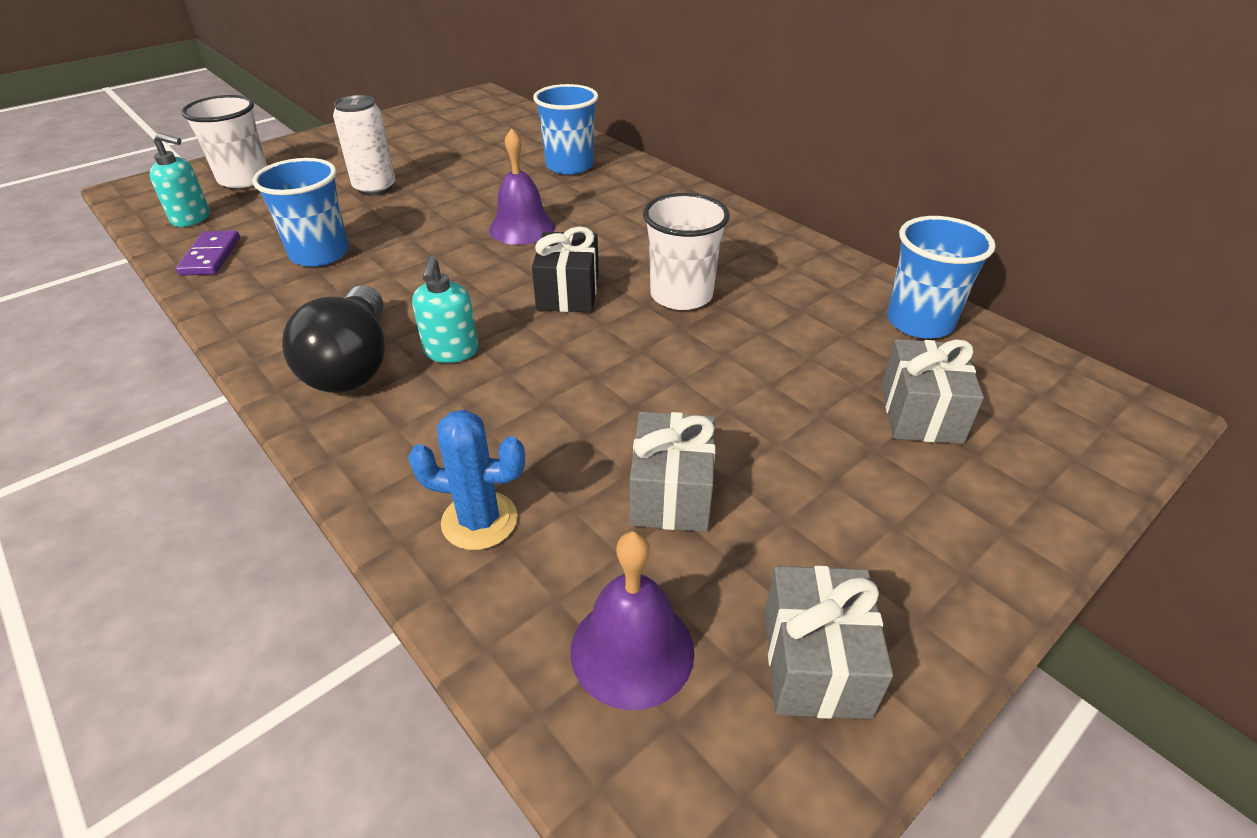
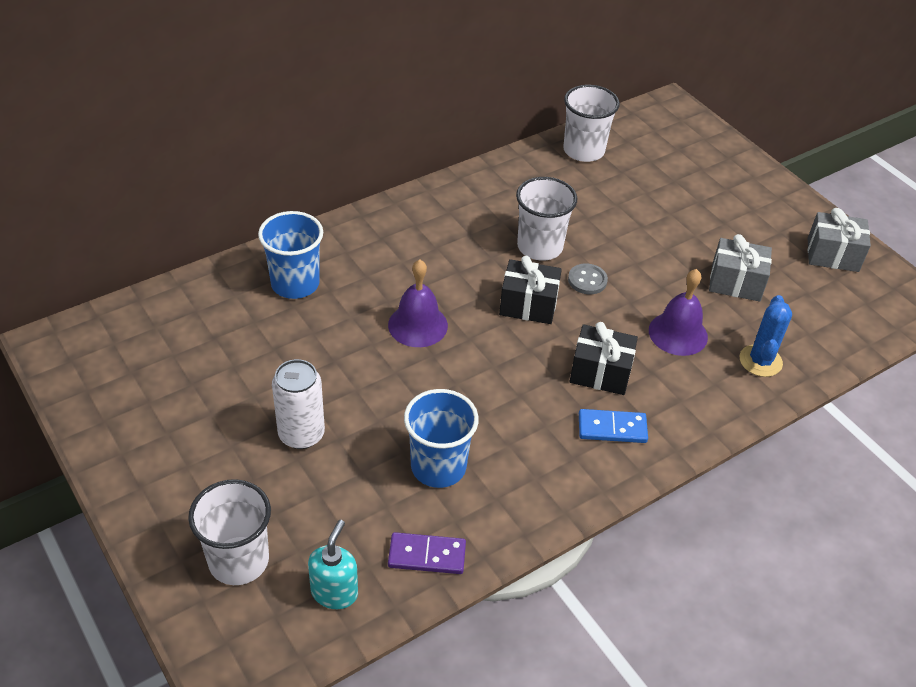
camera: 85 degrees left, 5 degrees up
black light bulb [282,285,385,393] -> blue domino [579,409,648,443]
turquoise soap dispenser [412,256,478,363] -> black gift [569,322,638,395]
purple bell [570,531,694,710] -> purple bell moved to [649,269,708,356]
grey gift [881,339,984,444] -> none
blue cup [887,216,996,338] -> white cup [563,85,620,162]
none -> grey button [568,264,608,294]

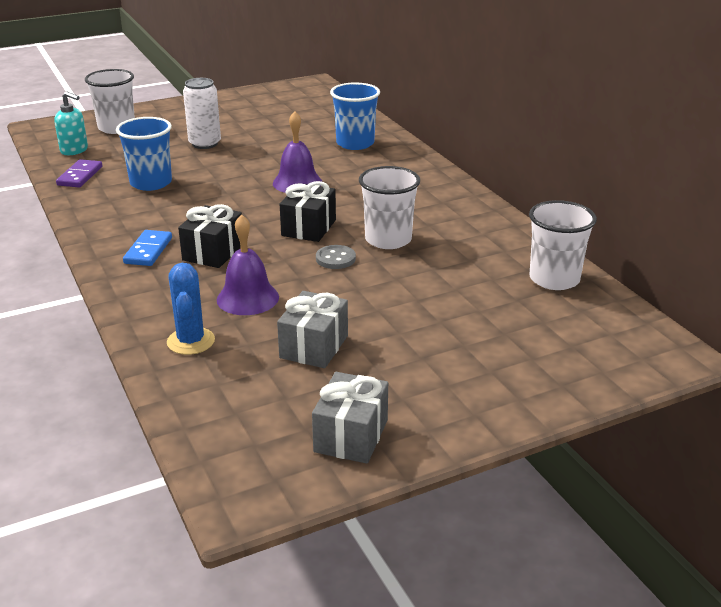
camera: 100 degrees right, 15 degrees down
blue cactus [739,295,792,377] -> blue cactus turned 60 degrees clockwise [167,263,215,355]

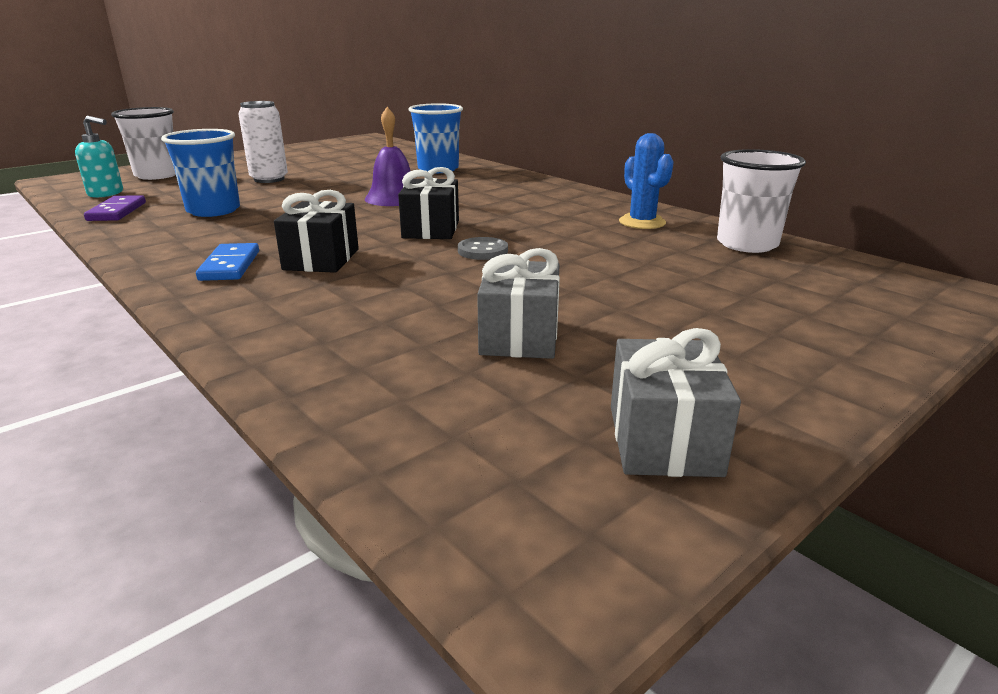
camera: 15 degrees left, 5 degrees down
blue cactus [167,263,215,355] -> blue cactus moved to [619,133,674,229]
purple bell [217,214,279,315] -> none
white cup [359,166,420,249] -> none

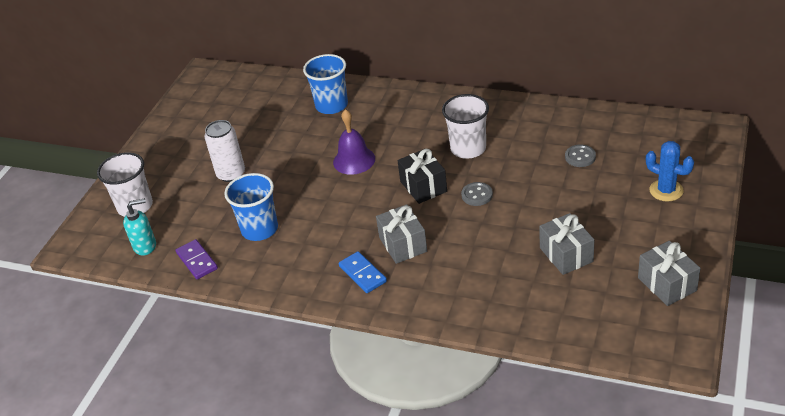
camera: 25 degrees left, 15 degrees up
black gift [274,190,359,273] -> grey gift [376,204,427,264]
blue cactus [619,133,674,229] -> blue cactus moved to [646,141,694,202]
white cup [717,149,806,253] -> white cup moved to [442,94,489,159]
none -> grey button [565,145,596,167]

